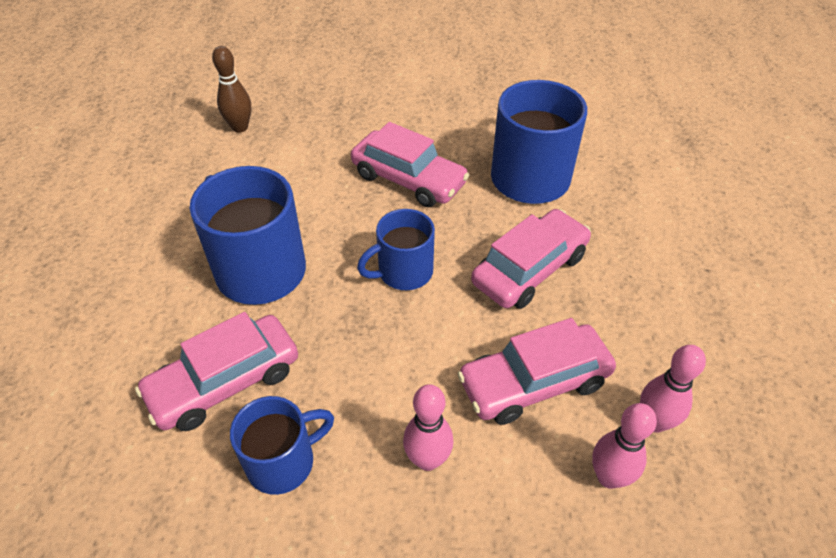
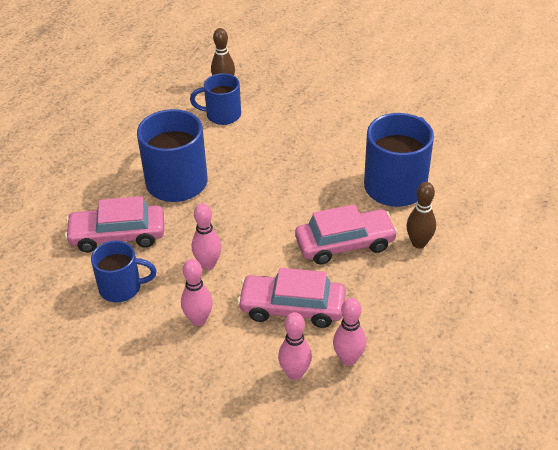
camera: 30 degrees right, 5 degrees down
pink car [351,122,469,207] -> none
blue mug [357,209,435,290] -> blue mug moved to [190,73,241,125]
none -> pink bowling pin [192,203,222,270]
none -> brown bowling pin [406,182,436,248]

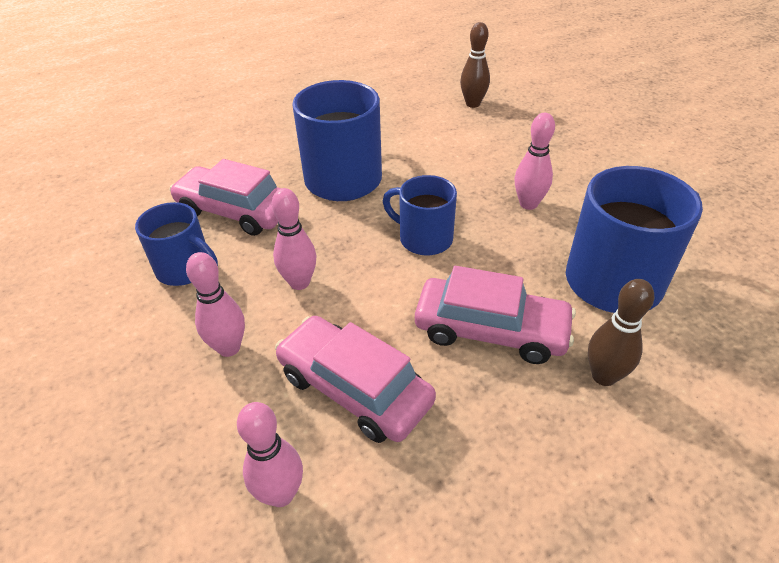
camera: 30 degrees right, 0 degrees up
blue mug [190,73,241,125] -> blue mug moved to [383,175,457,256]
pink bowling pin [333,298,366,366] -> pink bowling pin moved to [514,113,555,210]

